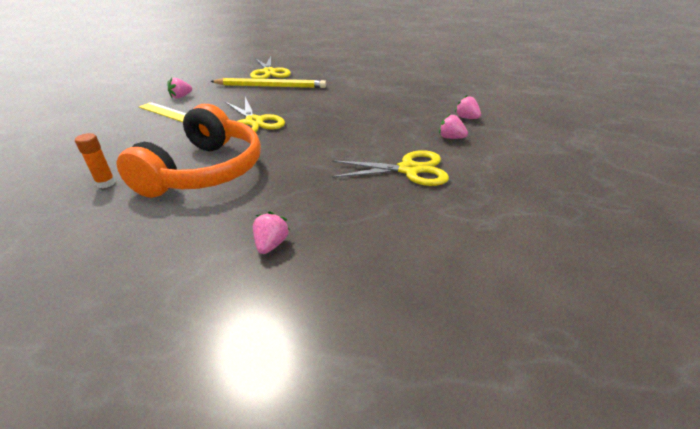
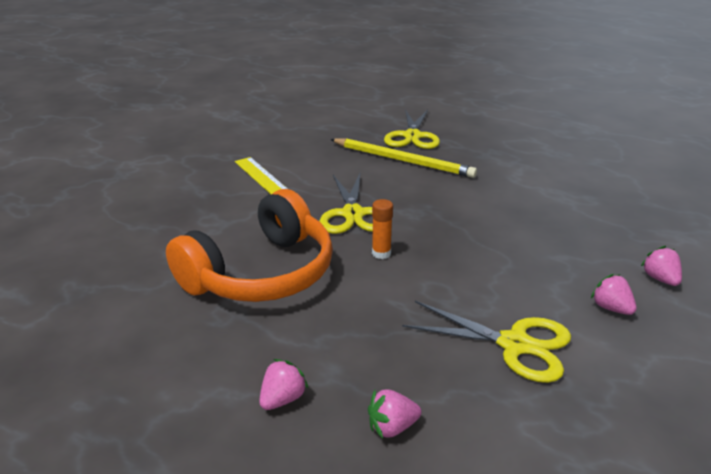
camera: 25 degrees right, 5 degrees down
orange glue stick [75,133,115,188] -> orange glue stick moved to [372,199,393,259]
pink strawberry [168,78,192,99] -> pink strawberry moved to [368,389,421,439]

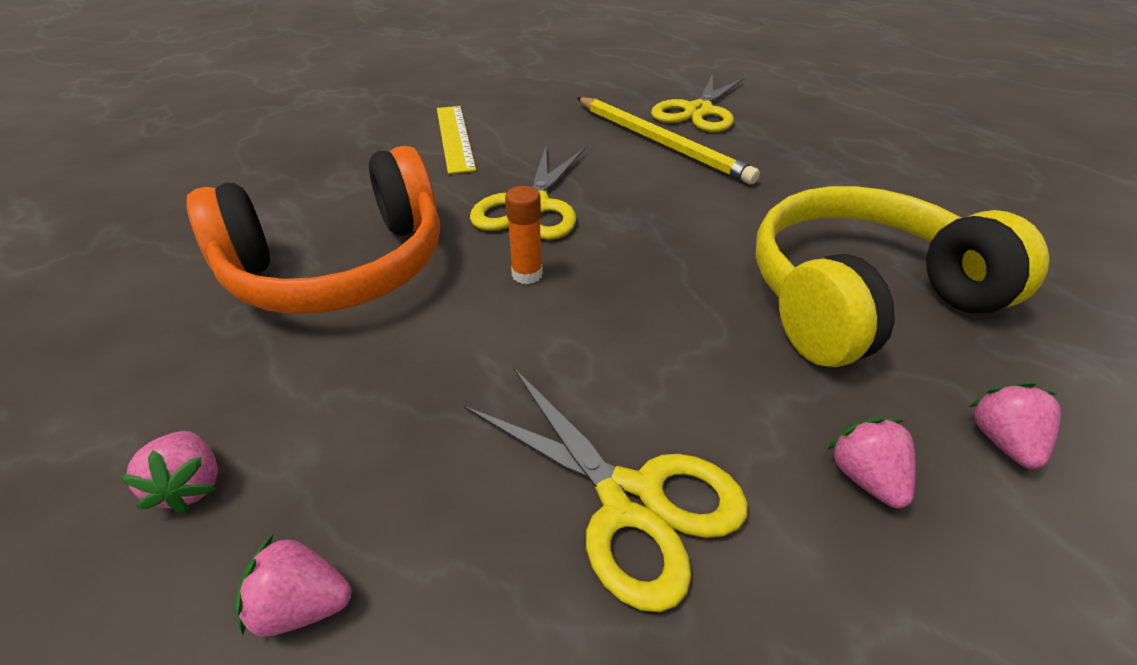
camera: 20 degrees right, 10 degrees up
pink strawberry [259,359,309,410] -> pink strawberry turned 105 degrees clockwise [120,431,218,513]
none -> yellow headphones [755,186,1050,367]

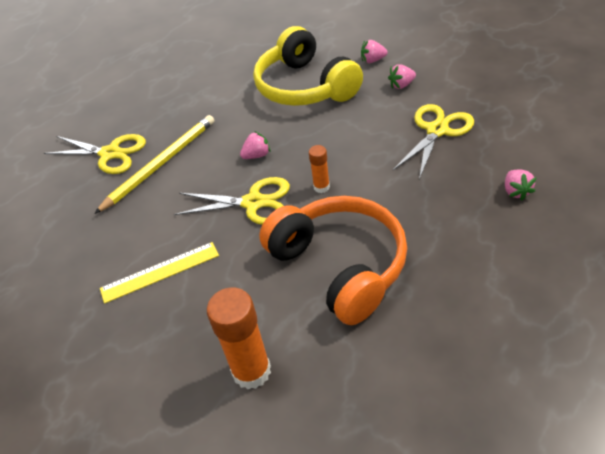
camera: 95 degrees left, 5 degrees up
pink strawberry [120,431,218,513] -> pink strawberry moved to [240,131,270,159]
none -> orange glue stick [207,287,271,389]

